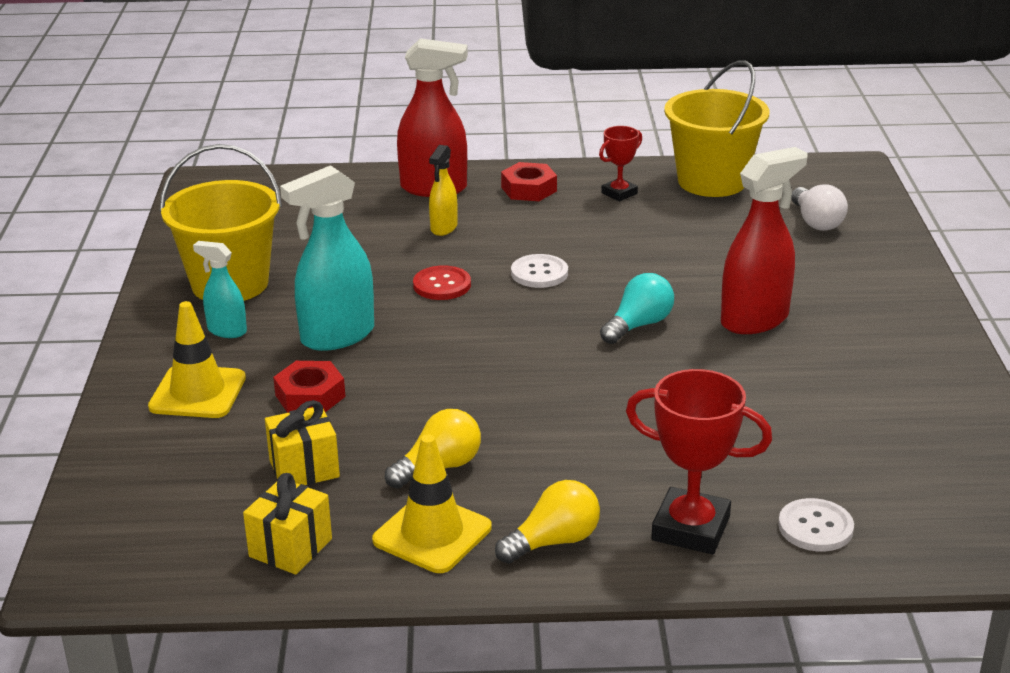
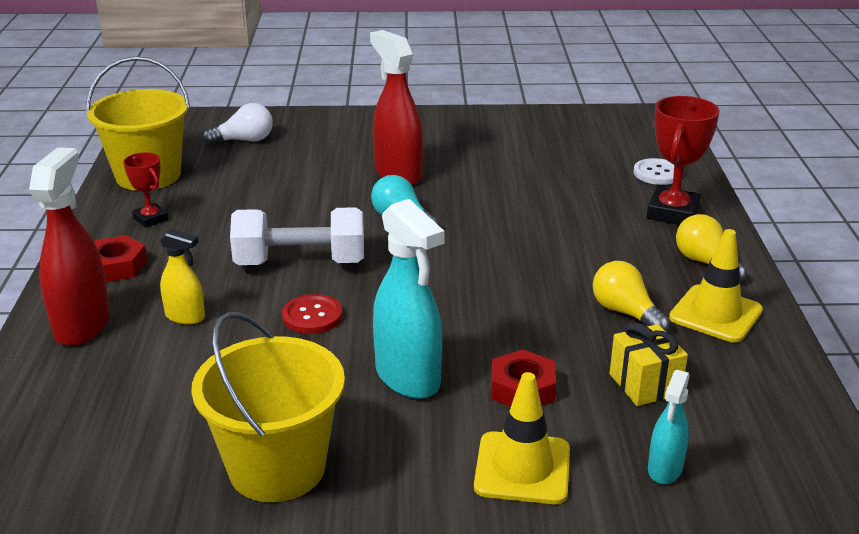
camera: 90 degrees left, 0 degrees up
turquoise spray bottle [193,241,247,338] -> turquoise spray bottle moved to [648,370,690,484]
yellow gift [243,473,332,575] -> none
white button [511,254,568,288] -> white dumbbell [230,207,364,265]

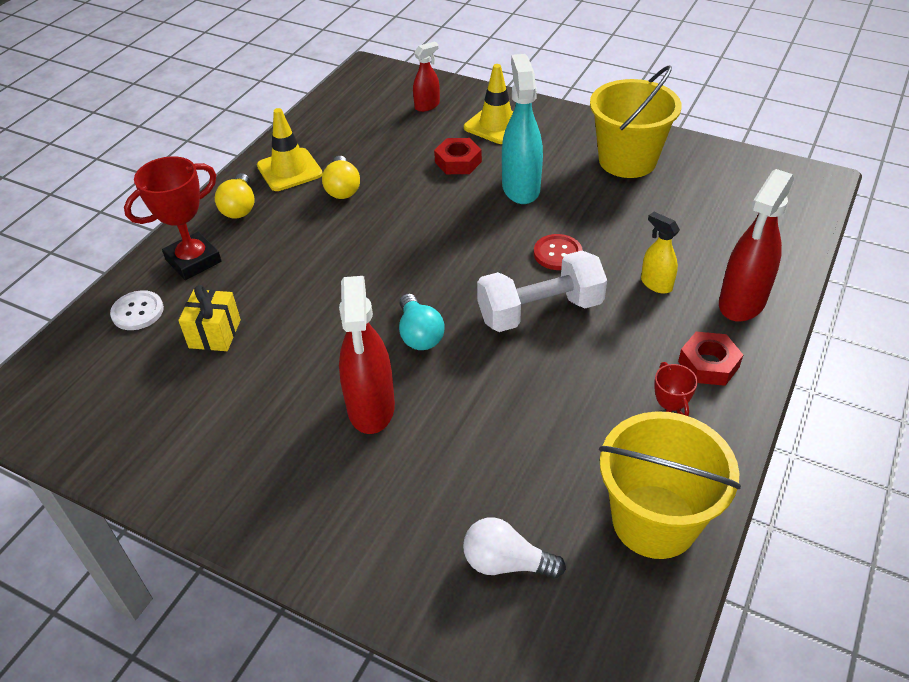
camera: 150 degrees left, 15 degrees up
white dumbbell [230,207,364,265] -> white dumbbell turned 45 degrees counterclockwise [477,251,607,332]
yellow gift [610,322,688,406] -> yellow gift moved to [178,285,241,351]
turquoise spray bottle [648,370,690,484] -> red spray bottle [413,41,440,112]

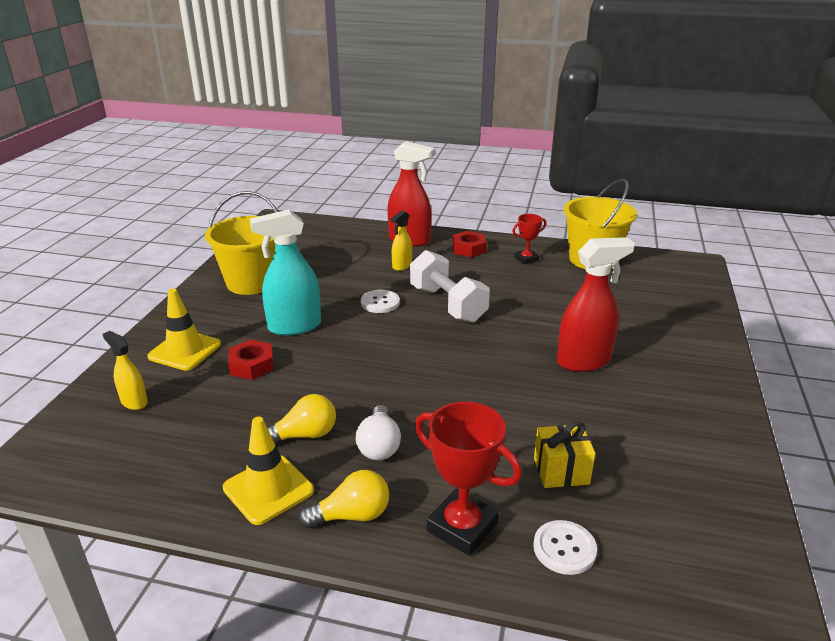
camera: 105 degrees left, 15 degrees down
turquoise light bulb [399,293,444,350] -> none
red spray bottle [413,41,440,112] -> yellow spray bottle [103,331,148,410]
white light bulb [463,517,566,578] -> white light bulb moved to [356,405,401,460]
red button [534,234,583,270] -> white button [361,290,400,313]

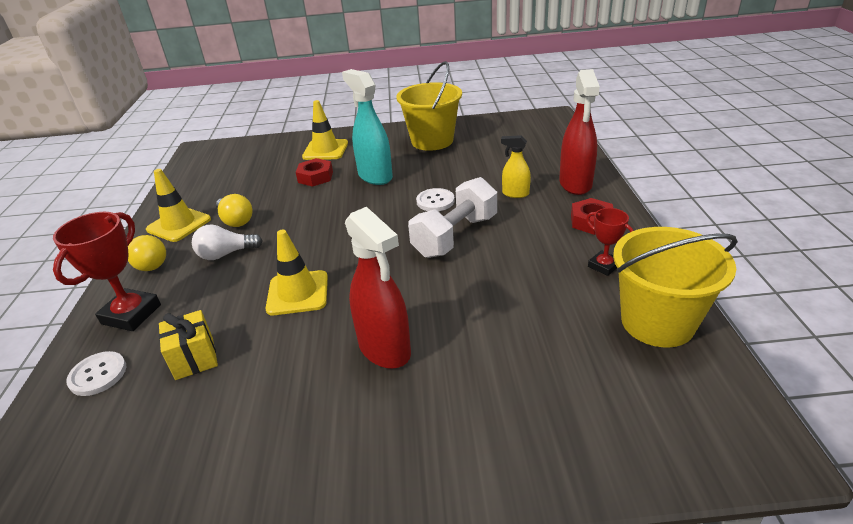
camera: 75 degrees right, 5 degrees up
yellow spray bottle [103,331,148,410] -> none
none -> yellow traffic cone [265,230,328,315]

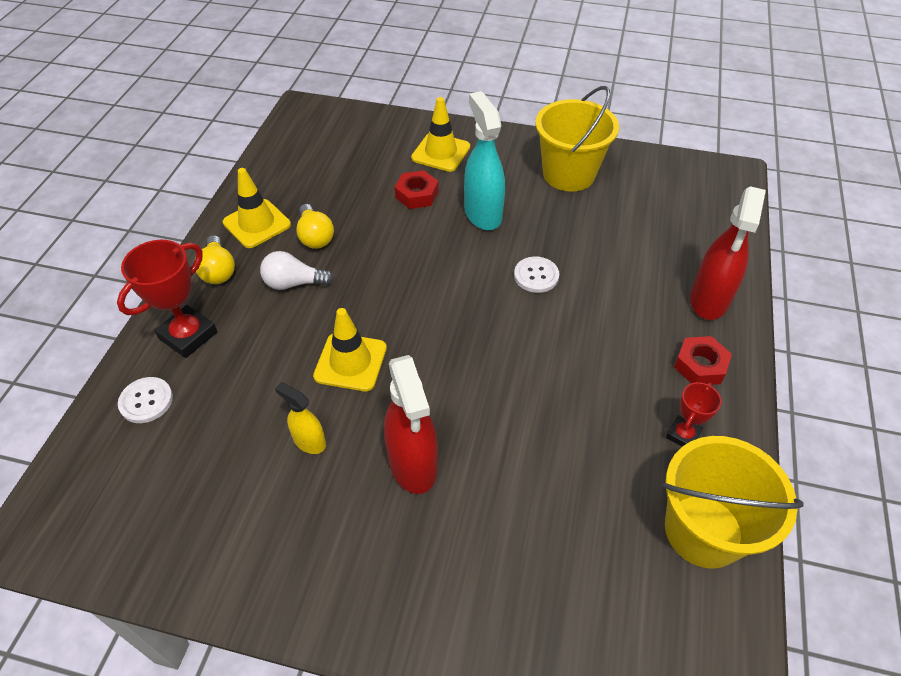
camera: 15 degrees right, 15 degrees up
yellow gift [159,310,218,380] -> none
white dumbbell [408,177,497,258] -> none
yellow spray bottle [501,135,531,198] -> yellow spray bottle moved to [275,382,326,454]
red trophy [586,208,634,276] -> red trophy turned 60 degrees clockwise [666,382,722,446]

